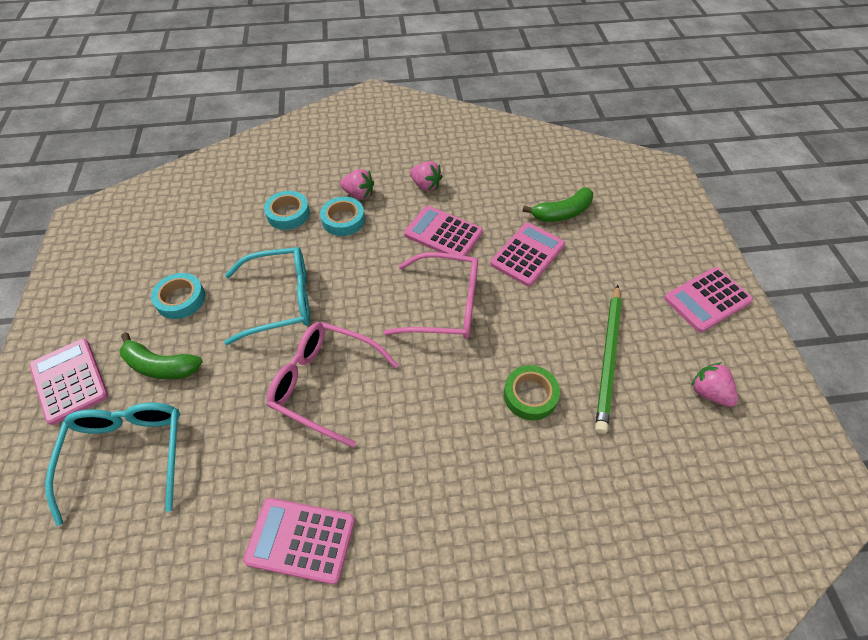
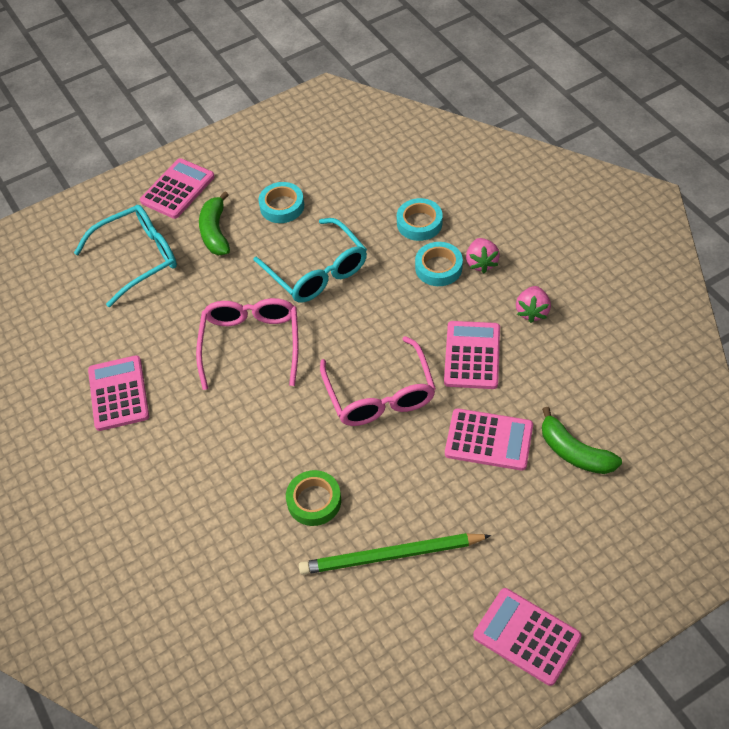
camera: 70 degrees right, 0 degrees up
pink strawberry [691,362,738,407] -> none

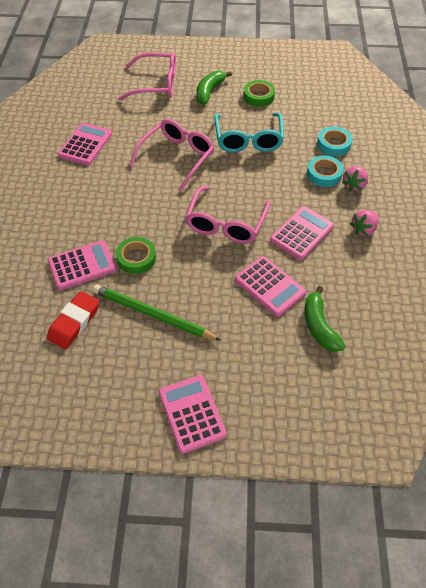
camera: 30 degrees right, 0 degrees up
turquoise glasses [74,205,177,307] -> pink glasses [118,52,176,101]
pink calculator [140,158,215,219] -> pink calculator moved to [48,240,117,290]
turquoise tape [258,182,304,223] -> green tape [243,80,275,107]
none -> red eraser [47,291,99,349]

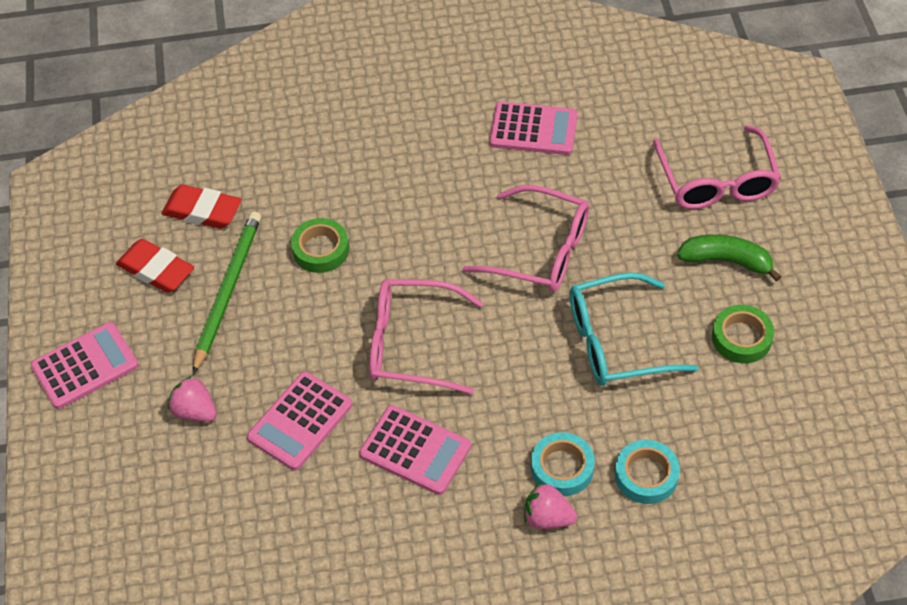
camera: 80 degrees right, 0 degrees up
pink calculator [48,240,117,290] -> none
green banana [304,286,345,352] -> none
pink strawberry [350,210,378,236] -> pink strawberry moved to [168,376,217,422]
none -> red eraser [116,239,194,293]

